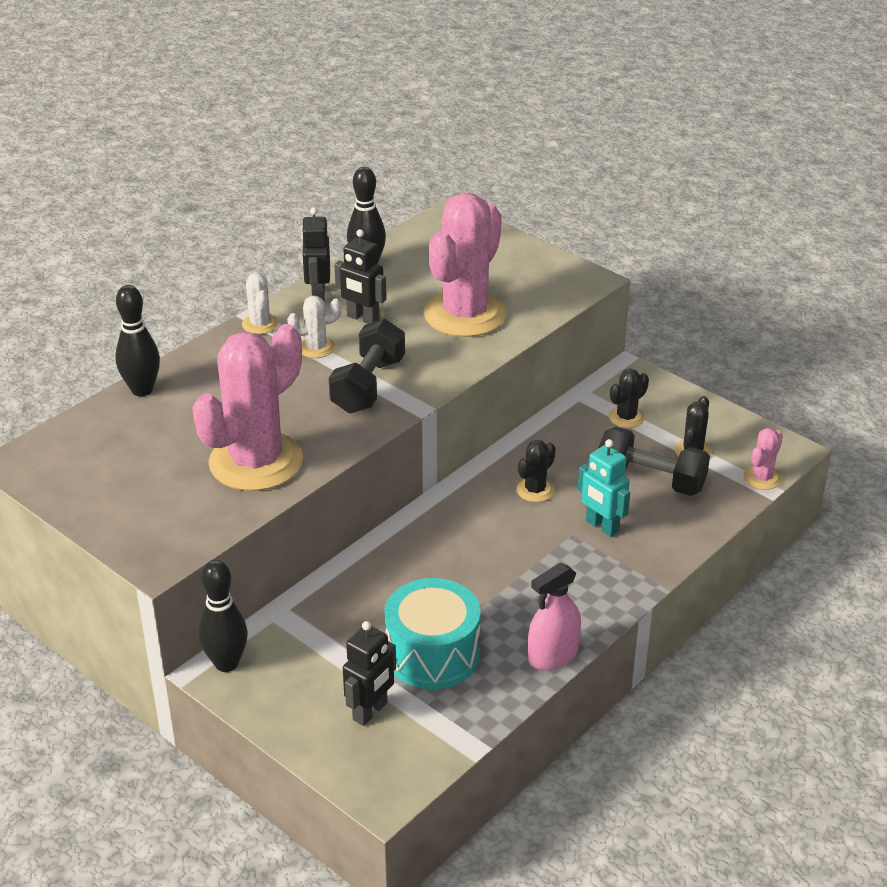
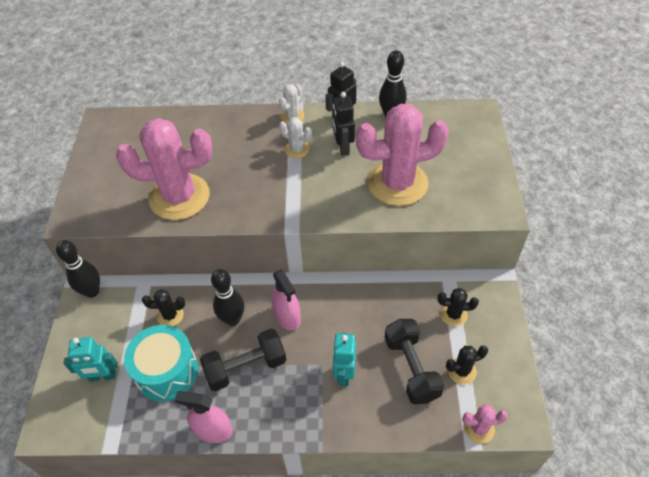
camera: 50 degrees right, 15 degrees up
black bowling pin [115,285,160,396] -> black bowling pin moved to [211,269,244,326]
black dumbbell [329,319,405,413] -> black dumbbell moved to [200,329,286,391]
black robot [343,621,396,726] -> turquoise robot [64,337,118,382]
black cactus [516,440,556,502] -> black cactus moved to [142,289,185,326]
none -> pink spray bottle [271,269,301,331]

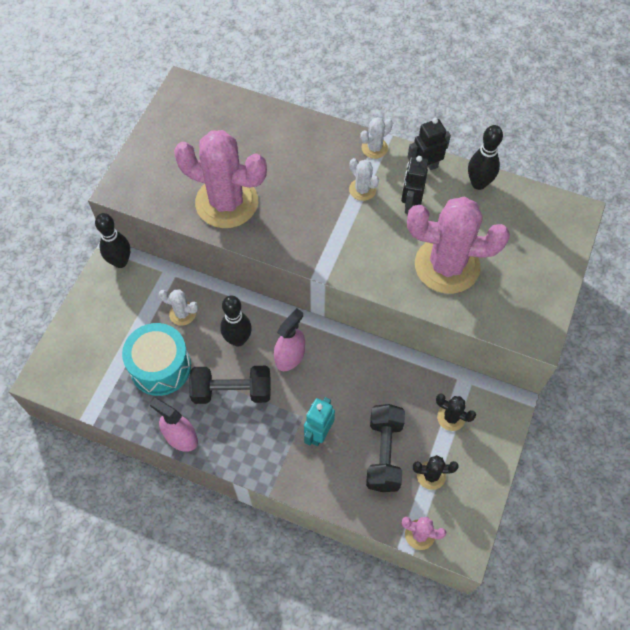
camera: 20 degrees right, 10 degrees up
turquoise robot [64,337,118,382] -> none
black cactus [142,289,185,326] -> white cactus [159,289,198,326]
pink spray bottle [271,269,301,331] -> pink spray bottle turned 135 degrees counterclockwise [274,308,305,371]

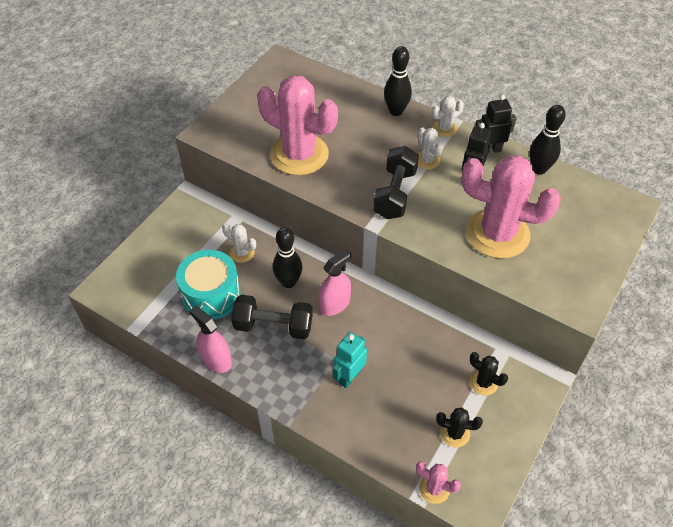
camera: 10 degrees right, 10 degrees down
black bowling pin [95,213,130,268] -> black bowling pin moved to [384,46,412,116]
black dumbbell [366,404,405,492] -> black dumbbell moved to [373,146,419,219]

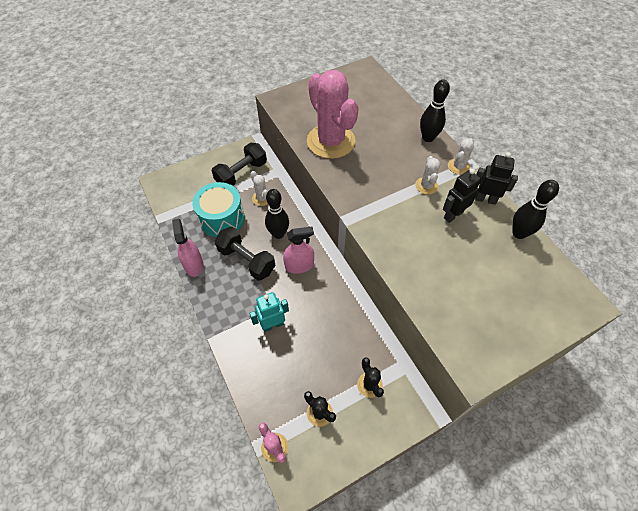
camera: 30 degrees right, 5 degrees up
black dumbbell [373,146,419,219] -> black dumbbell moved to [212,142,267,186]
white cactus [432,96,464,137] -> white cactus turned 60 degrees counterclockwise [448,138,474,175]
pink cactus [461,155,561,259] -> none

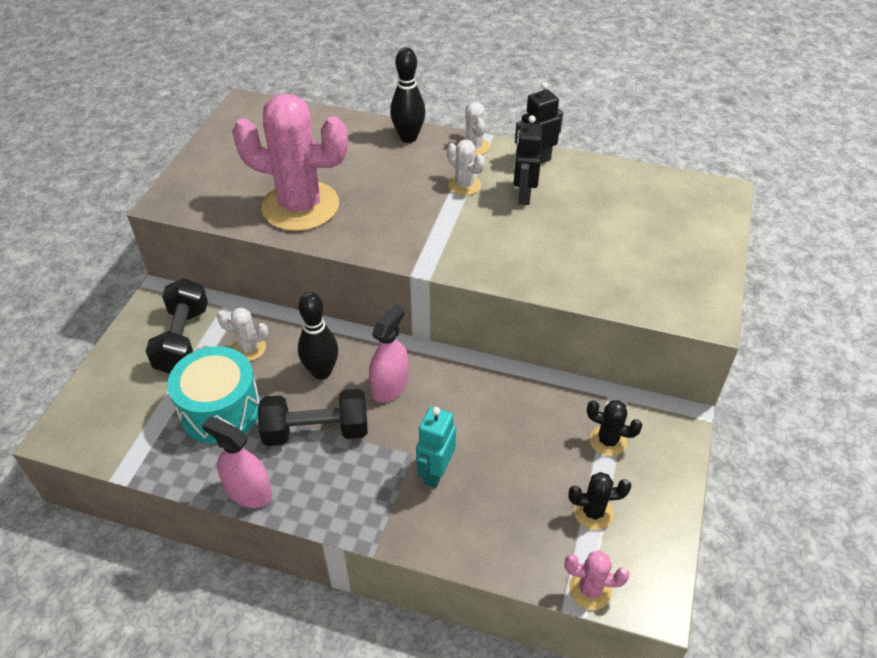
camera: 45 degrees left, 10 degrees down
black bowling pin [512,180,559,239] -> none

